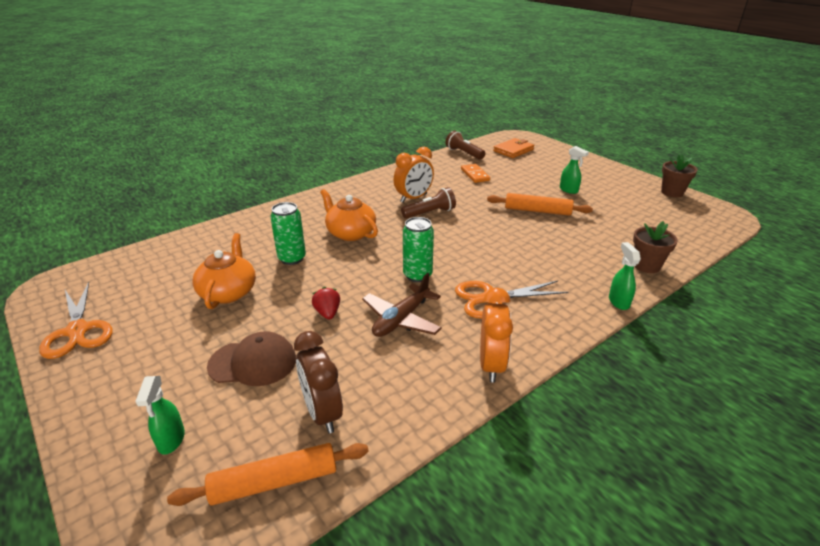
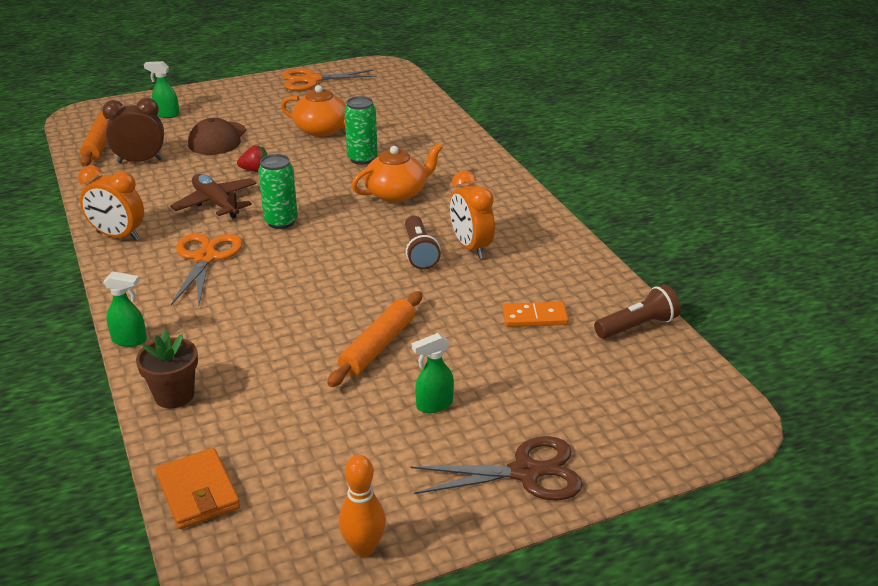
camera: 105 degrees right, 0 degrees up
orange wallet [493,138,534,158] -> orange wallet moved to [156,448,240,529]
brown flower pot [661,154,698,197] -> orange bowling pin [339,455,386,557]
none -> brown scissors [411,436,583,501]

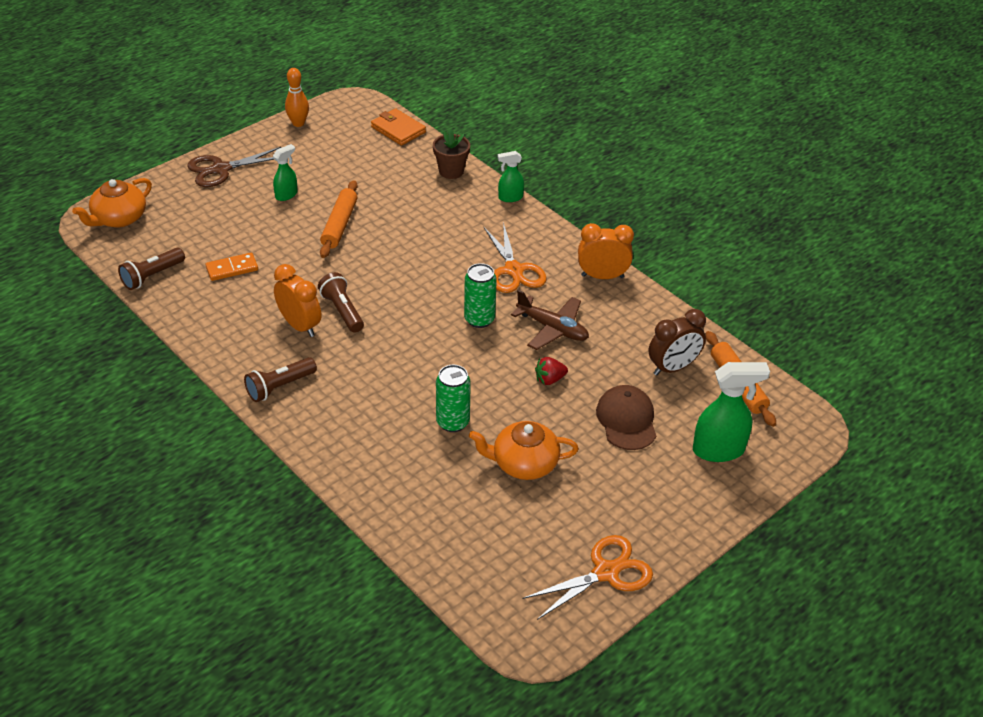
camera: 160 degrees right, 10 degrees up
green spray bottle [144,61,180,118] -> green spray bottle [693,362,770,462], size x1.76
orange teapot [351,143,443,203] -> orange teapot moved to [72,178,152,228]
none -> brown flashlight [244,357,317,402]

